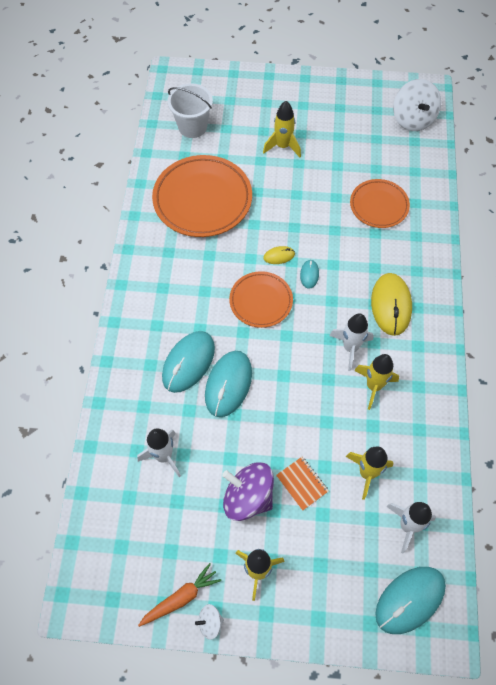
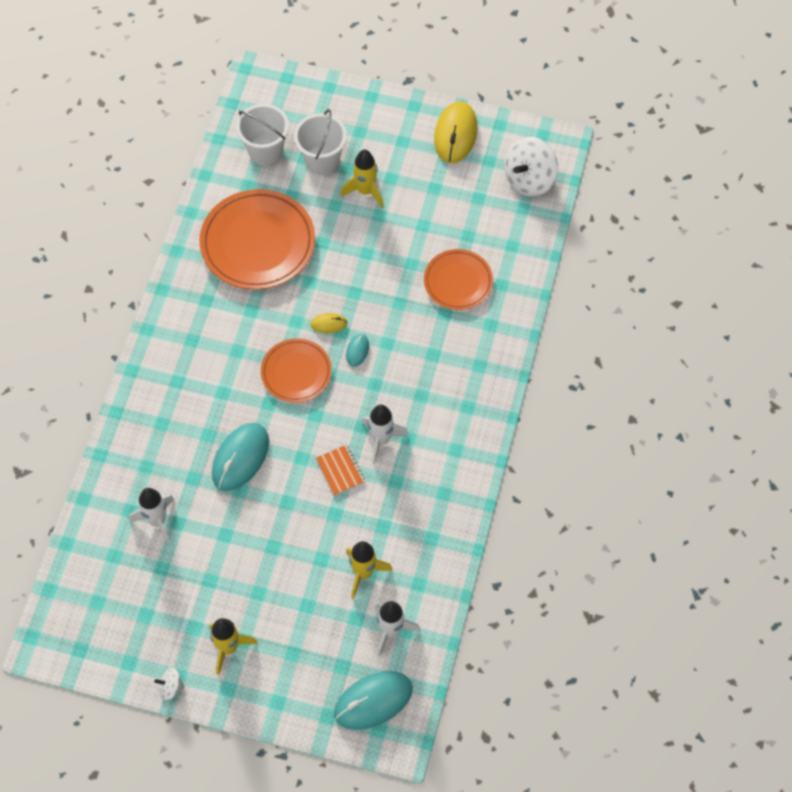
camera: 10 degrees right, 0 degrees up
orange carrot [138,563,221,627] -> none
turquoise mouse [162,331,215,393] -> none
purple spinning top [222,462,274,521] -> none
orange notebook [276,457,329,511] -> orange notebook moved to [316,445,365,496]
yellow rocket [354,354,399,410] -> none
yellow mouse [371,273,412,336] -> yellow mouse moved to [434,101,478,163]
white spinning top [393,79,441,131] -> white spinning top turned 45 degrees clockwise [504,137,558,197]
none -> white bucket [294,109,347,175]

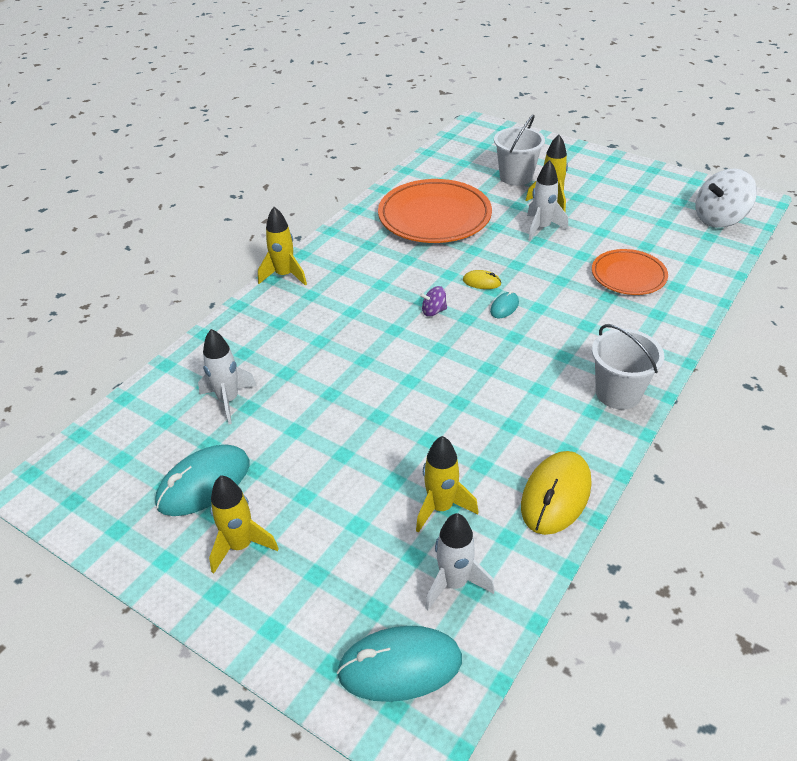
camera: 20 degrees right, 20 degrees down
white spinning top [154,668,185,700] -> none
turquoise mouse [212,423,269,491] -> turquoise mouse moved to [155,444,250,516]
white bucket [236,104,289,165] -> white bucket moved to [592,324,664,409]
orange plate [261,338,332,403] -> purple spinning top [420,286,447,317]
orange notebook [316,445,365,496] -> none
white rocket [362,404,408,465] -> white rocket moved to [527,160,568,242]
yellow mouse [434,101,478,163] -> yellow mouse moved to [521,451,591,535]
none -> yellow rocket [258,207,307,286]

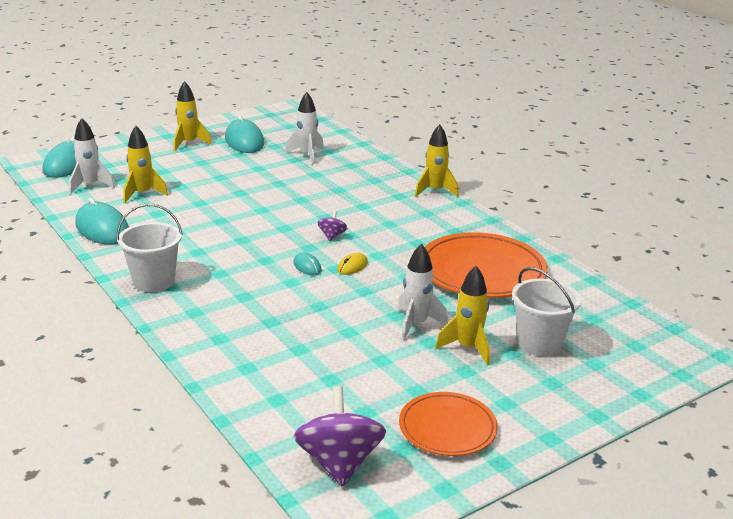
camera: 110 degrees right, 15 degrees down
yellow mouse [521,451,591,535] -> turquoise mouse [75,198,129,245]
orange plate [592,249,668,295] -> orange plate moved to [399,392,498,456]
white spinning top [695,168,757,228] -> purple spinning top [294,386,386,487]

